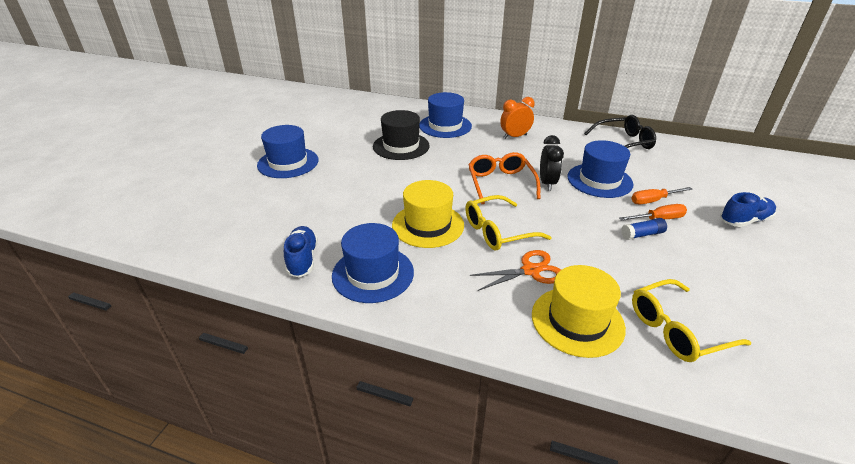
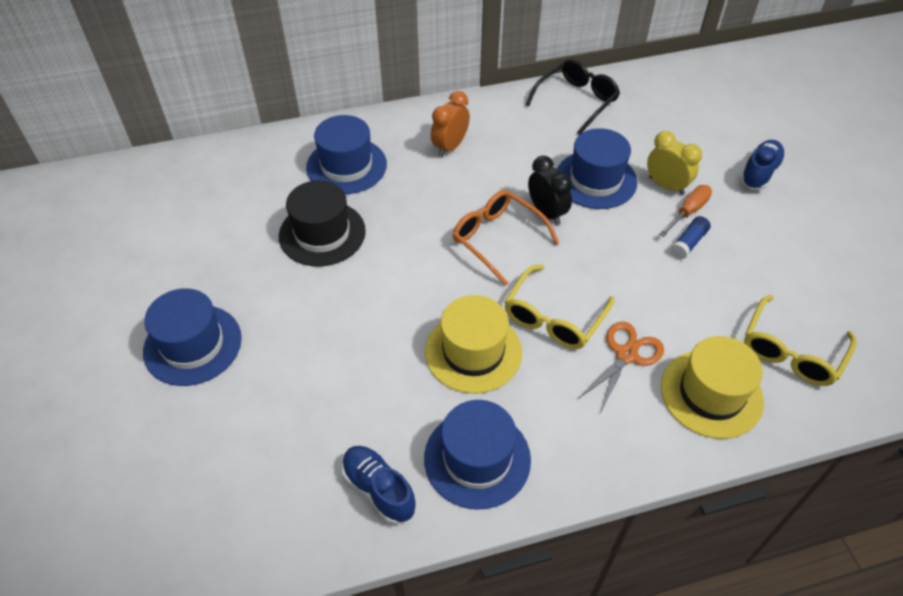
camera: 35 degrees left, 15 degrees up
orange screwdriver [631,187,693,204] -> yellow clock [647,131,702,195]

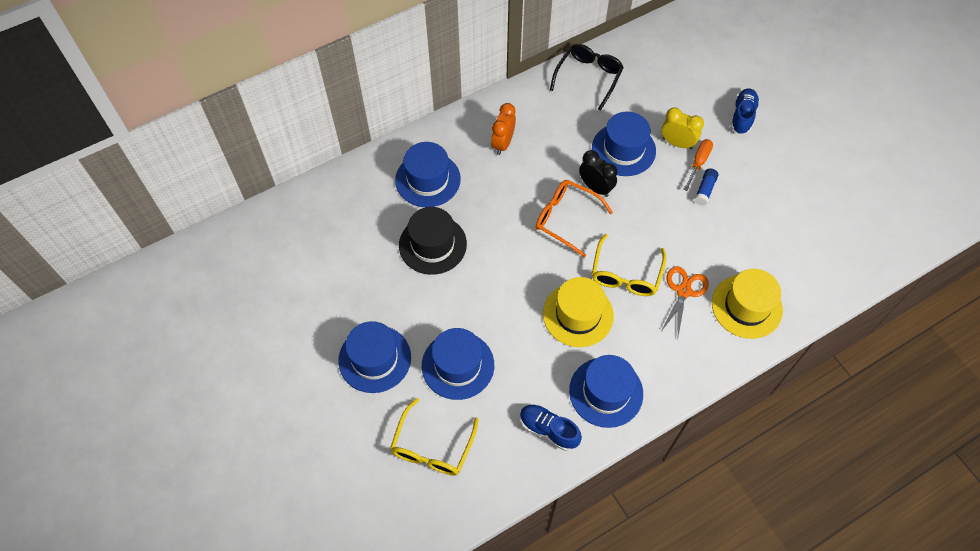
camera: 15 degrees left, 10 degrees up
yellow glasses [744,295,857,386] -> yellow glasses moved to [390,398,479,476]
none -> blue hat [422,328,494,400]

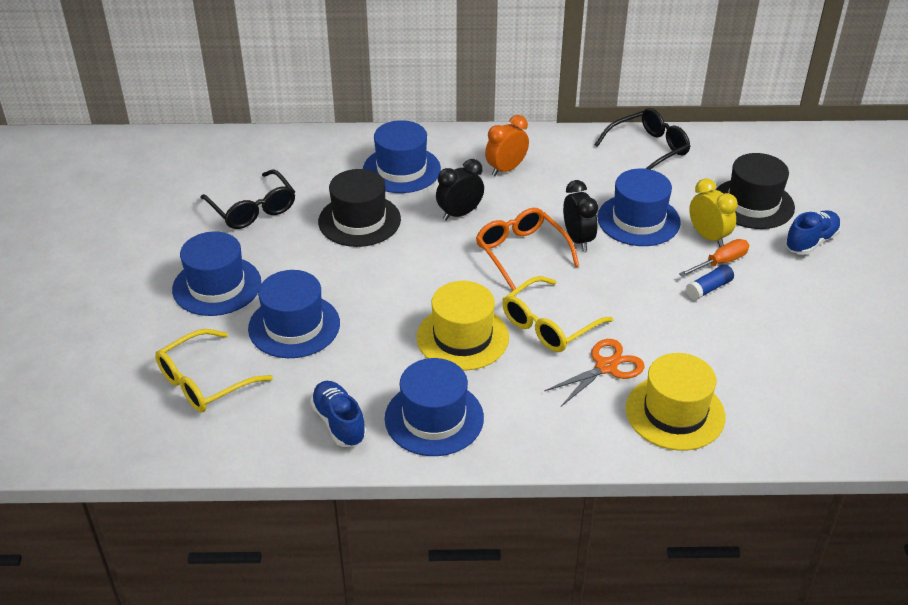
camera: 30 degrees right, 20 degrees down
none -> black glasses [200,169,295,229]
none -> black clock [436,159,484,221]
none -> black hat [716,153,795,229]

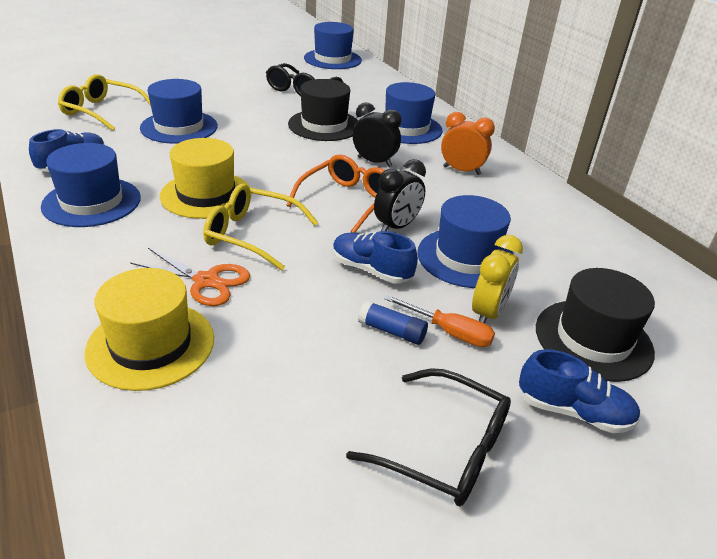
camera: 60 degrees right, 5 degrees down
blue hat [172,231,261,316] -> blue hat moved to [304,22,362,69]
black glasses [595,108,690,170] -> black glasses moved to [346,368,511,506]
none -> blue shoe [333,231,418,284]

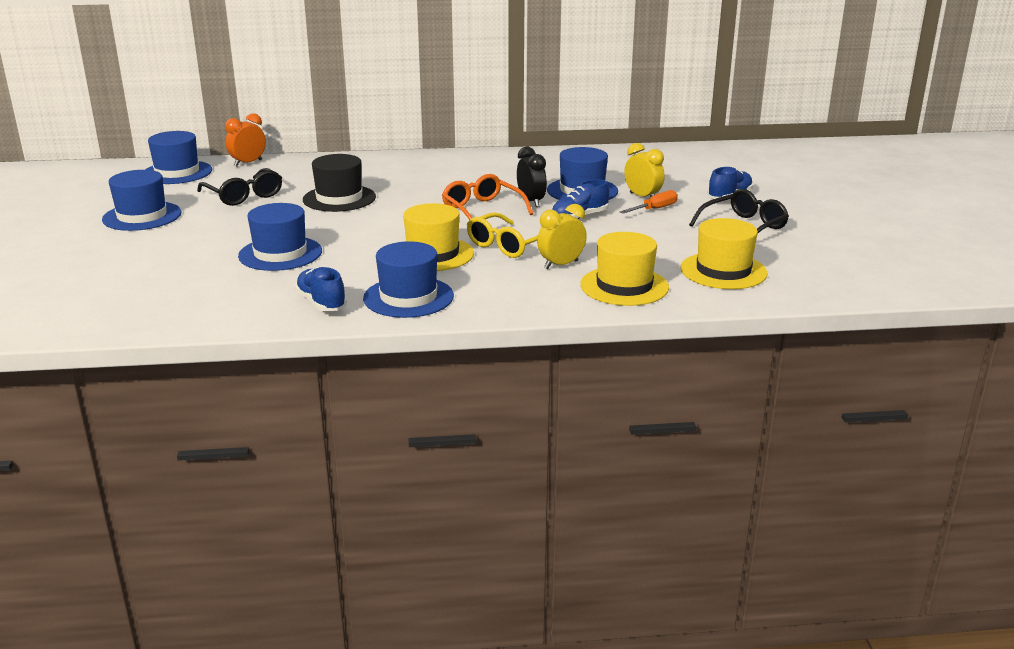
camera: 65 degrees left, 10 degrees down
yellow glasses [58,74,151,131] -> none
orange scissors [130,248,250,306] -> yellow clock [537,204,587,269]
black clock [353,102,401,167] -> none
blue glue stick [358,300,428,345] -> none
blue hat [385,82,442,144] -> blue hat moved to [102,170,181,231]
orange clock [441,112,495,175] -> orange clock moved to [225,113,266,167]
black hat [536,268,655,382] -> none
none -> yellow hat [680,218,768,289]

